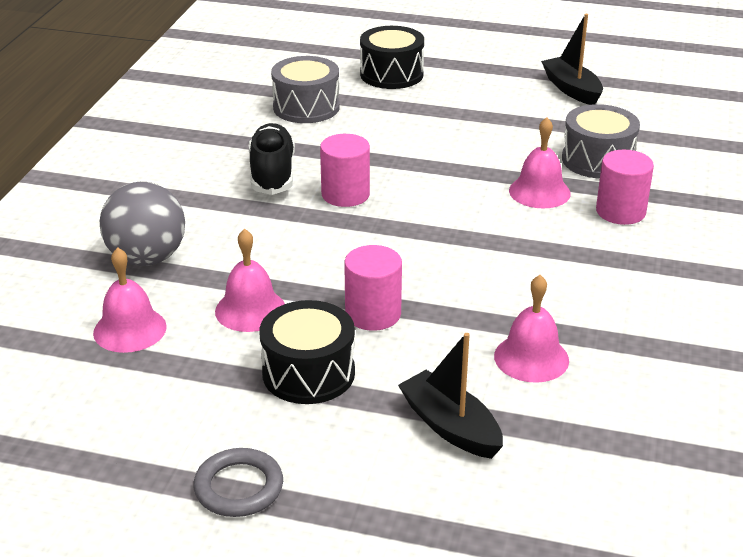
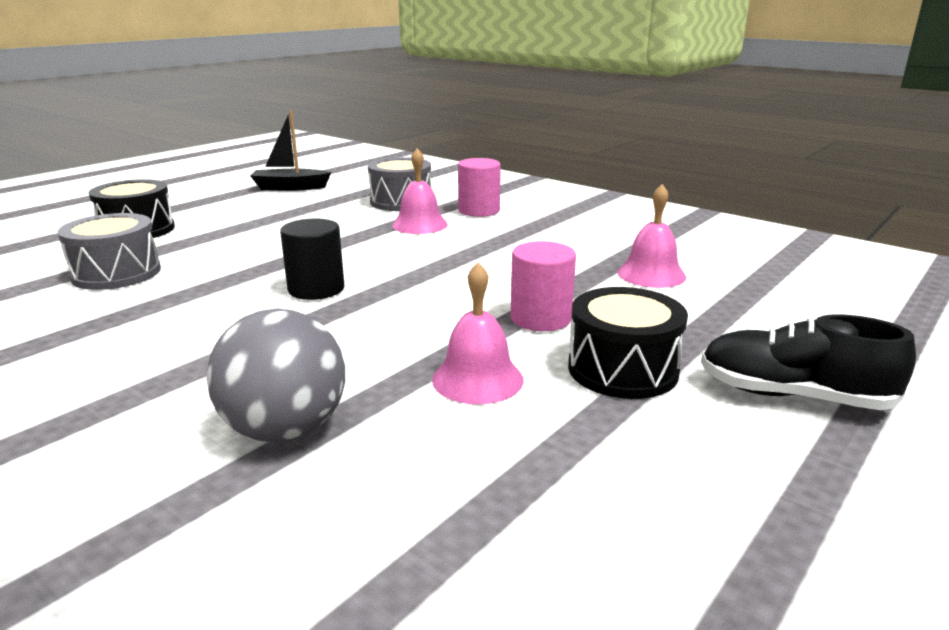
camera: 65 degrees left, 10 degrees down
pink bell [93,248,167,353] -> none
grey ring [193,448,283,517] -> none
black shoe [249,123,295,195] -> black shoe moved to [701,314,916,410]
pink cylinder [320,134,370,207] -> black cylinder [280,218,344,300]
black boat [398,333,503,459] -> none

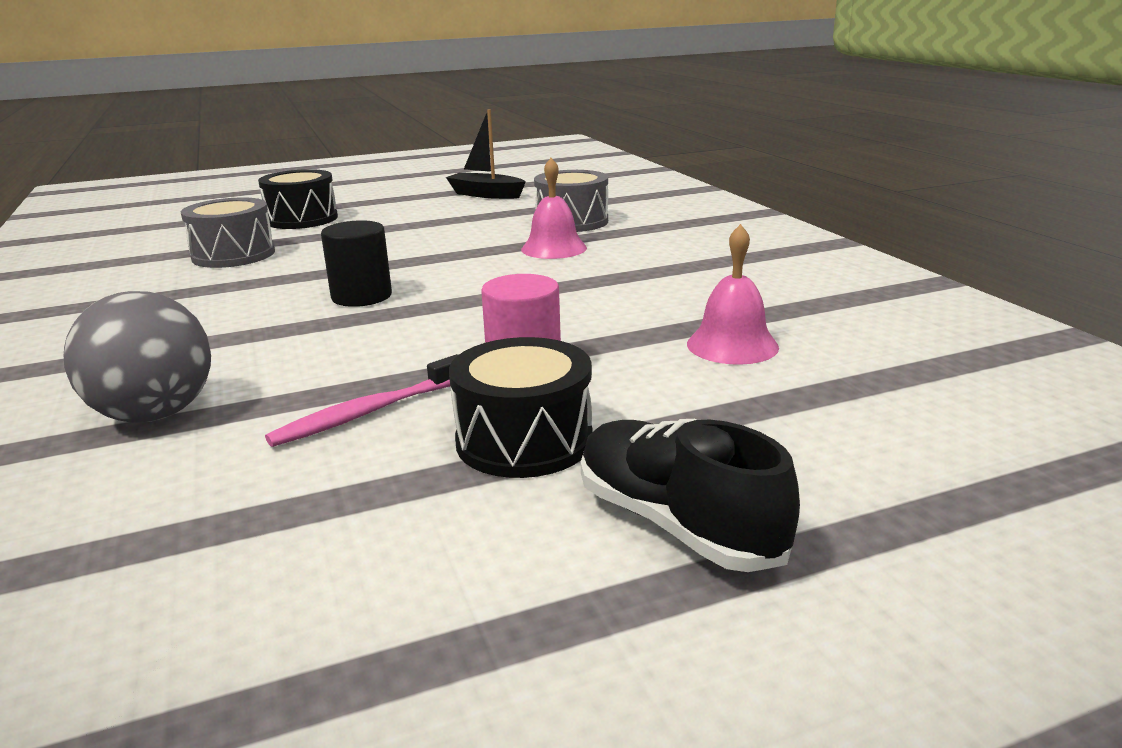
camera: 30 degrees right, 0 degrees up
pink bell [432,262,523,404] -> pink toothbrush [265,354,458,447]
pink cylinder [458,158,501,217] -> none

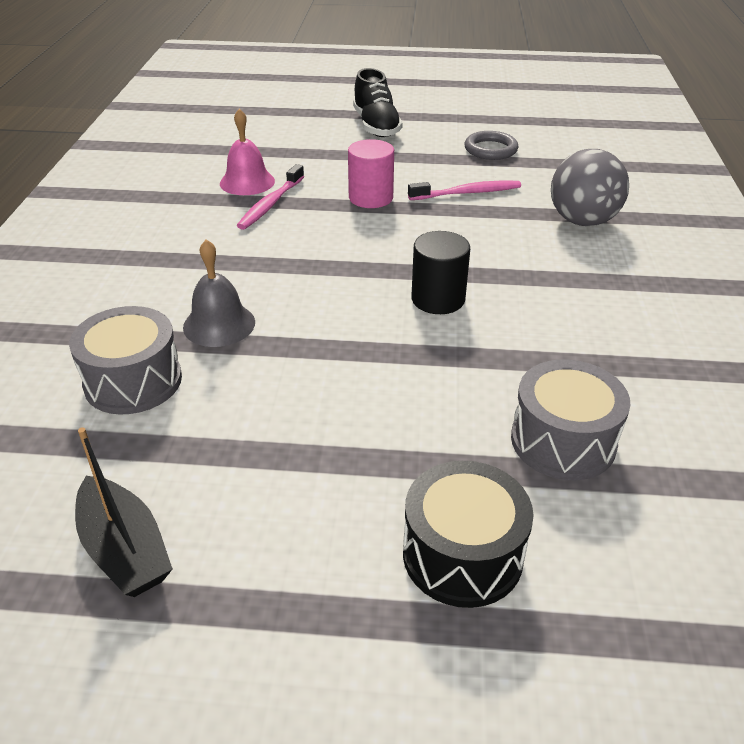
camera: 155 degrees left, 15 degrees up
black drum [449,337,593,478] -> none
pink bell [521,158,587,259] -> grey bell [183,239,255,347]
none -> pink toothbrush [237,164,304,230]
none -> grey ring [465,131,518,160]

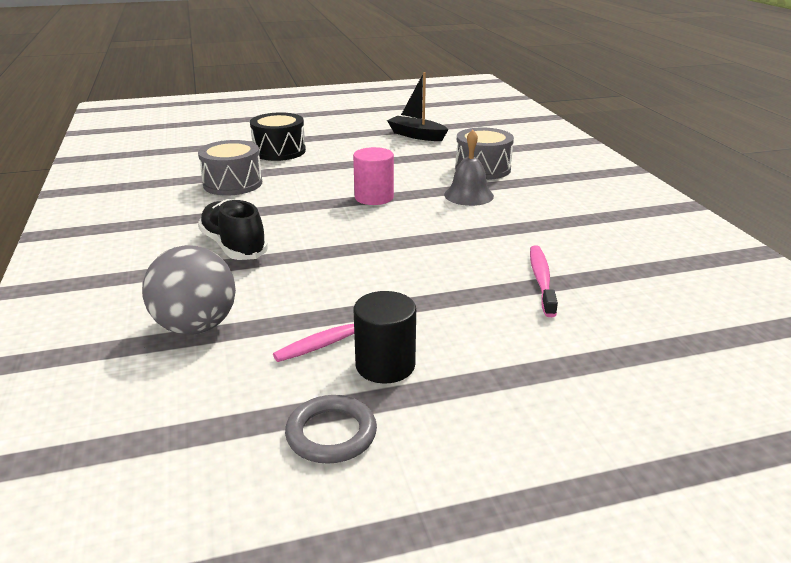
camera: 160 degrees right, 10 degrees down
pink bell [220,109,275,195] -> none
pink cylinder [348,139,394,208] -> pink cylinder moved to [353,147,394,205]
black shoe [353,68,403,137] -> black shoe moved to [198,199,268,260]
black cylinder [411,231,470,314] -> black cylinder moved to [353,291,416,384]

